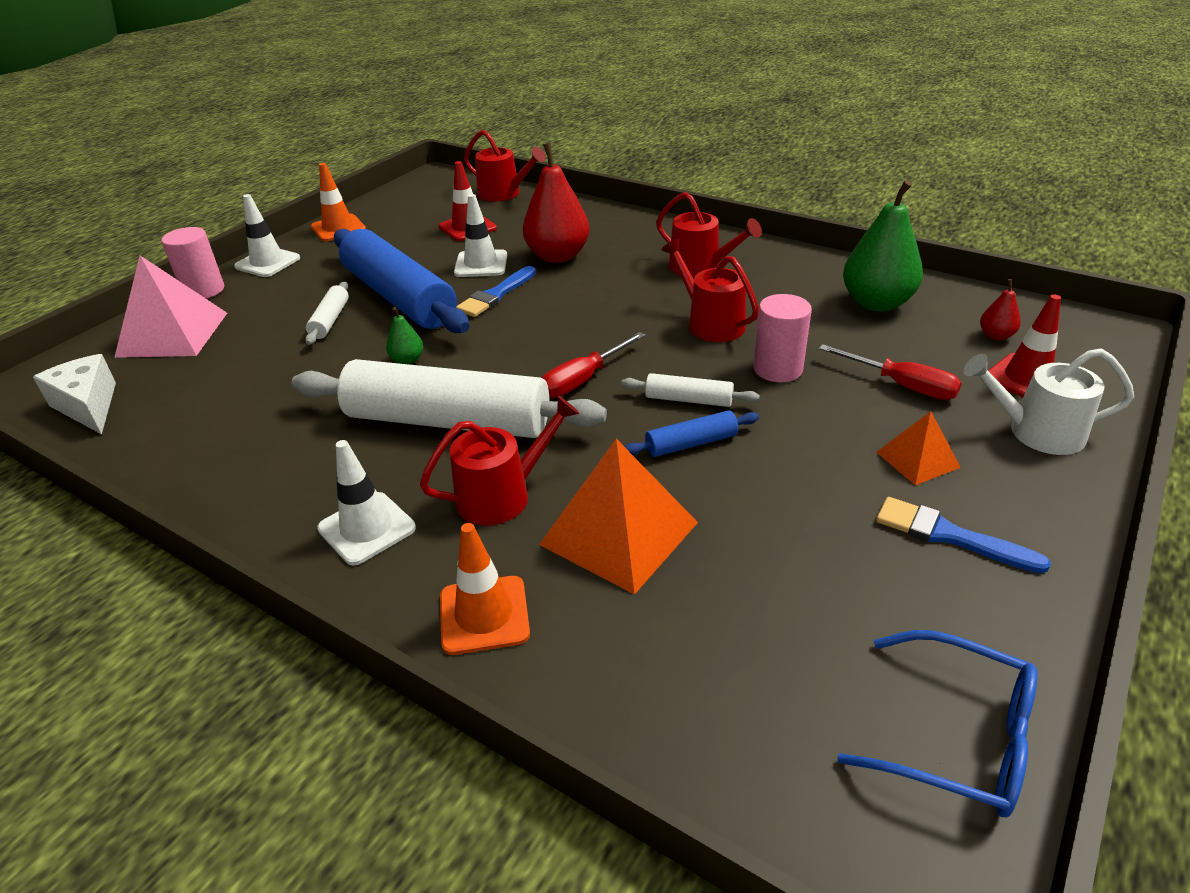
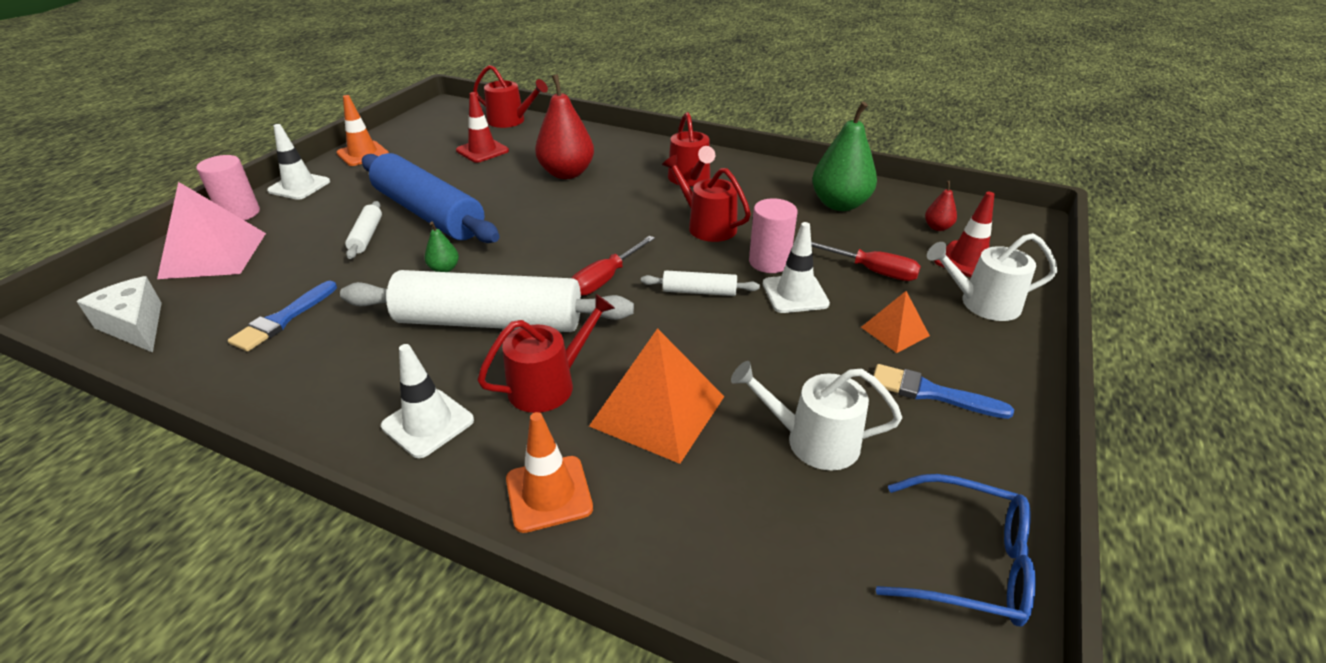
camera: 10 degrees left, 0 degrees up
white traffic cone [454,194,507,277] -> white traffic cone moved to [763,222,830,313]
blue brush [456,266,536,317] -> blue brush moved to [228,281,337,352]
blue rolling pin [625,410,759,457] -> none
red watering can [656,192,762,277] -> red watering can turned 45 degrees clockwise [668,112,715,186]
none -> white watering can [731,361,902,470]

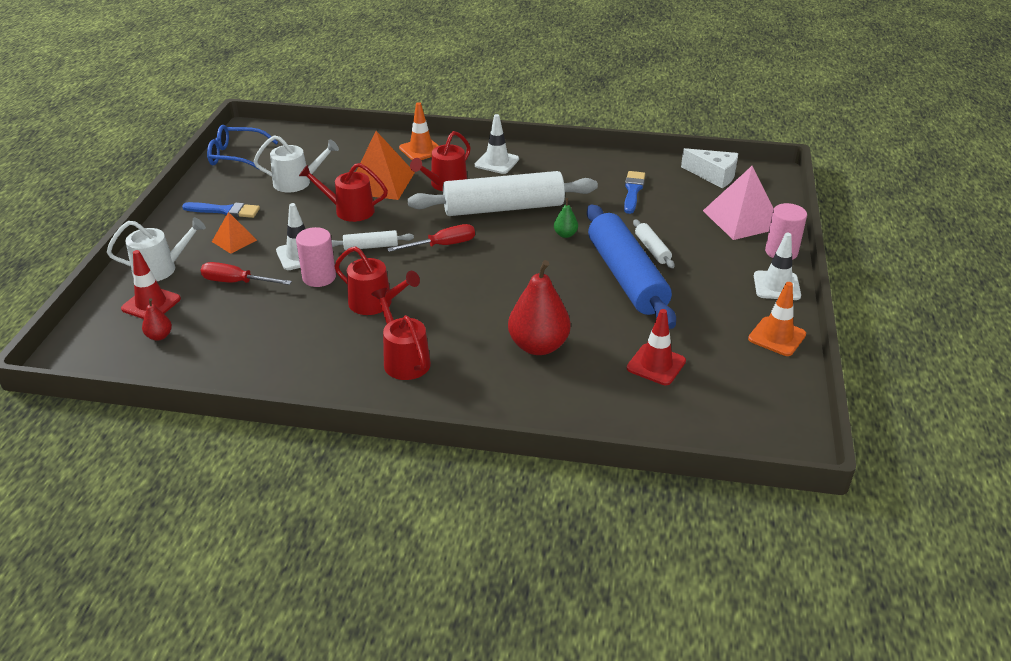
camera: 165 degrees right, 0 degrees up
blue rolling pin [362,153,500,243] -> blue rolling pin turned 45 degrees clockwise [587,205,676,329]
red watering can [473,65,548,128] -> red watering can moved to [299,163,388,222]
red screwdriver [571,236,655,296] -> red screwdriver turned 45 degrees clockwise [387,224,475,252]
green pear [812,102,877,211] -> none

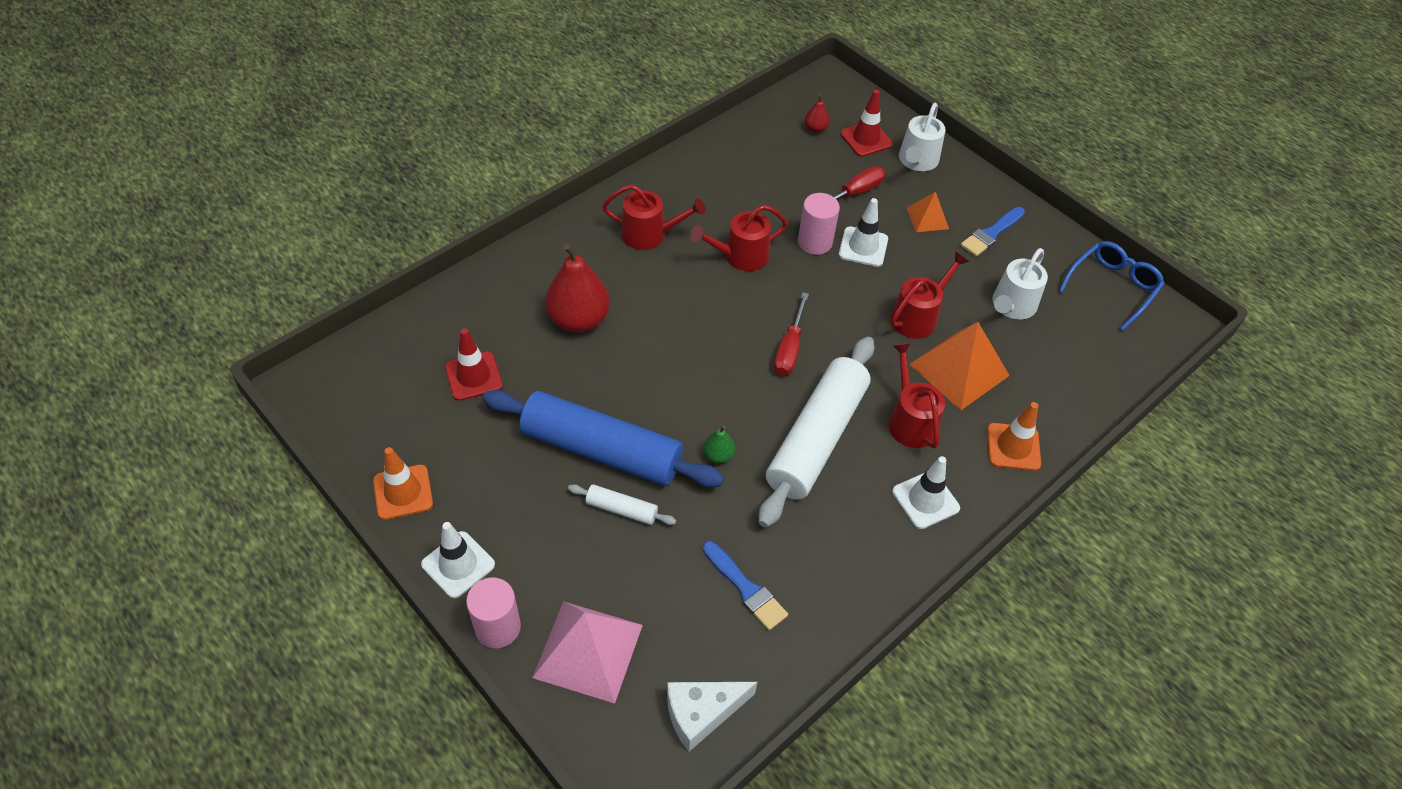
camera: 125 degrees right, 15 degrees up
white rolling pin [331,230,414,250] -> none

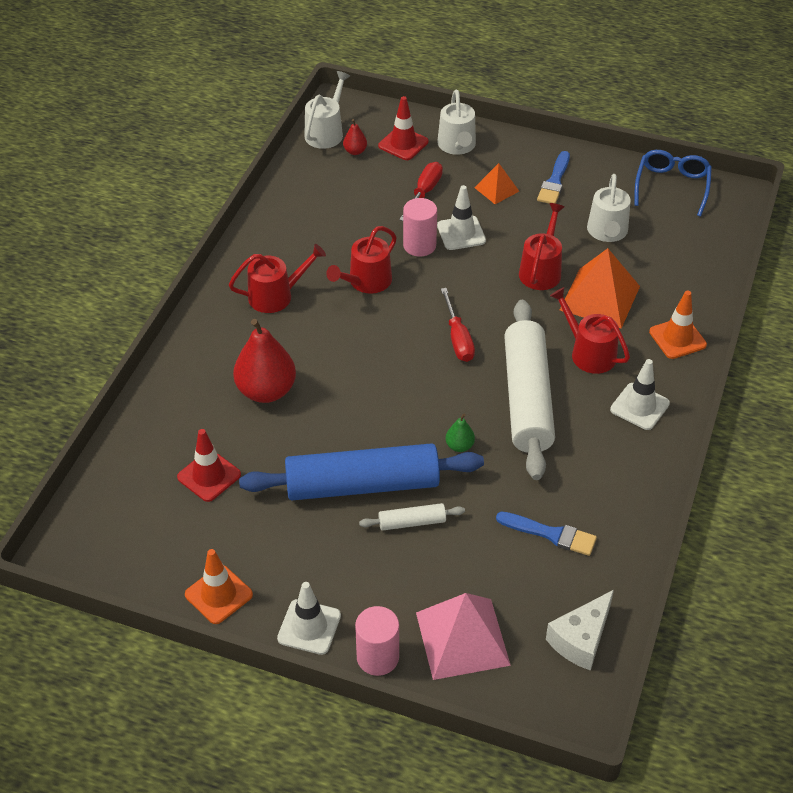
camera: 25 degrees left, 5 degrees down
none -> white watering can [304,71,350,149]

